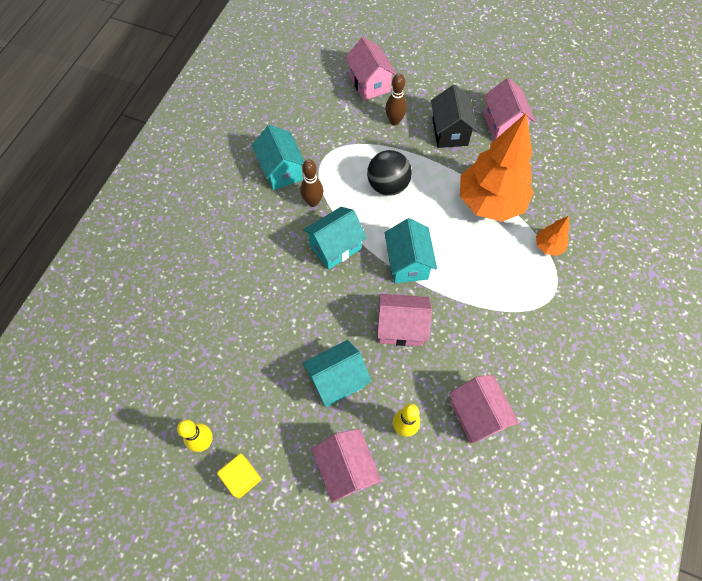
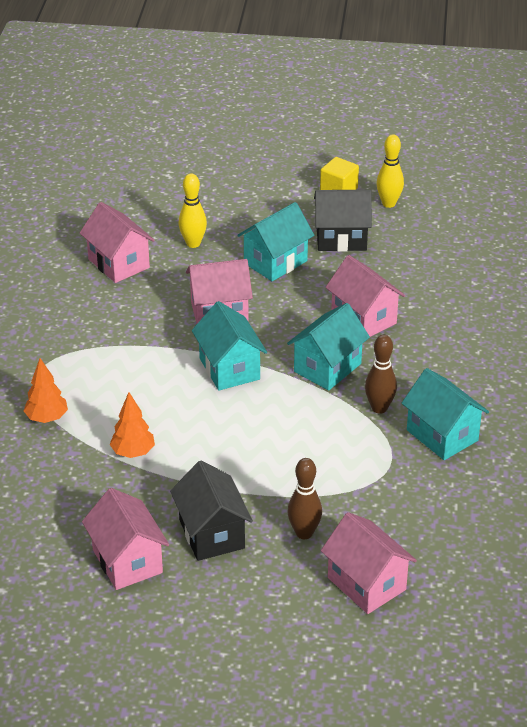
camera: 165 degrees right, 25 degrees down
pink house [312,429,381,503] -> pink house moved to [325,255,405,337]
black ball [367,150,412,196] -> none
orange tree [460,113,534,222] -> orange tree [110,392,155,458], size x0.43
none -> black house [314,190,372,252]

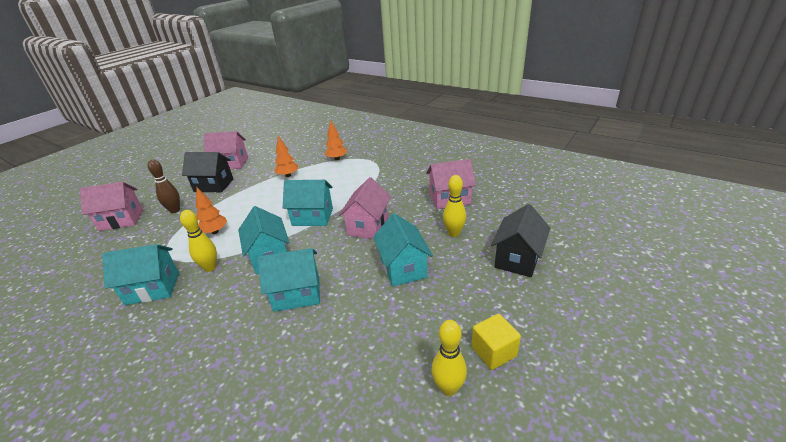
camera: 120 degrees right, 5 degrees down
black house [314,190,372,252] -> black house moved to [491,204,550,277]
pink house [325,255,405,337] -> turquoise house [257,248,320,312]
brown bowling pin [365,335,397,414] -> yellow bowling pin [180,210,217,272]
none -> orange tree [196,188,227,234]

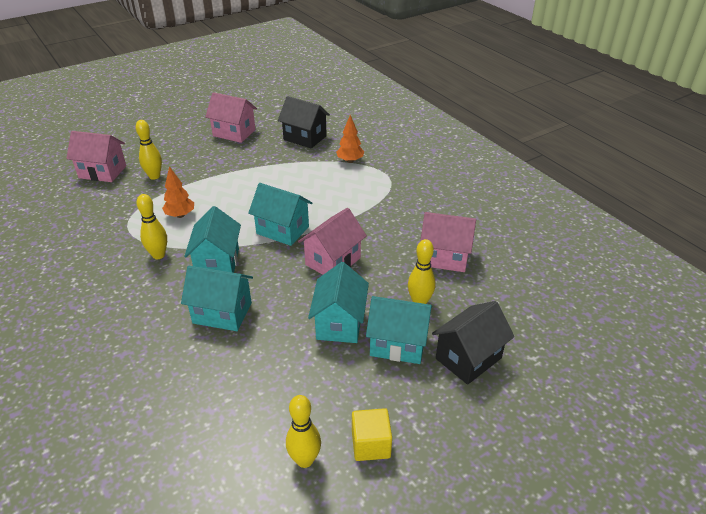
camera: 20 degrees right, 5 degrees up
turquoise house [102,244,179,305] -> turquoise house moved to [366,296,432,364]
brown bowling pin [148,159,180,213] -> yellow bowling pin [136,120,162,180]
black house [182,152,233,192] -> black house moved to [278,96,330,149]
orange tree [274,136,298,177] -> none

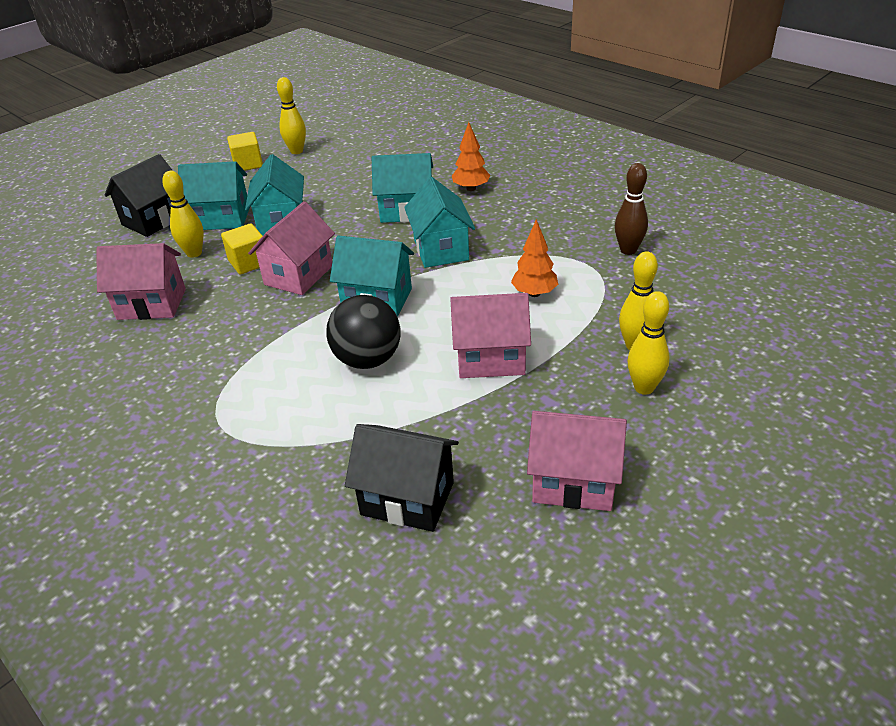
camera: 170 degrees right, 0 degrees up
pink house [66,131,126,182] -> pink house moved to [450,293,531,378]
yellow bowling pin [136,194,167,259] -> yellow bowling pin moved to [628,291,669,395]
orange tree [336,115,364,163] -> orange tree moved to [452,122,490,191]
none -> yellow cube [221,223,262,274]
none -> black ball [326,295,401,369]
none -> brown bowling pin [615,163,648,255]

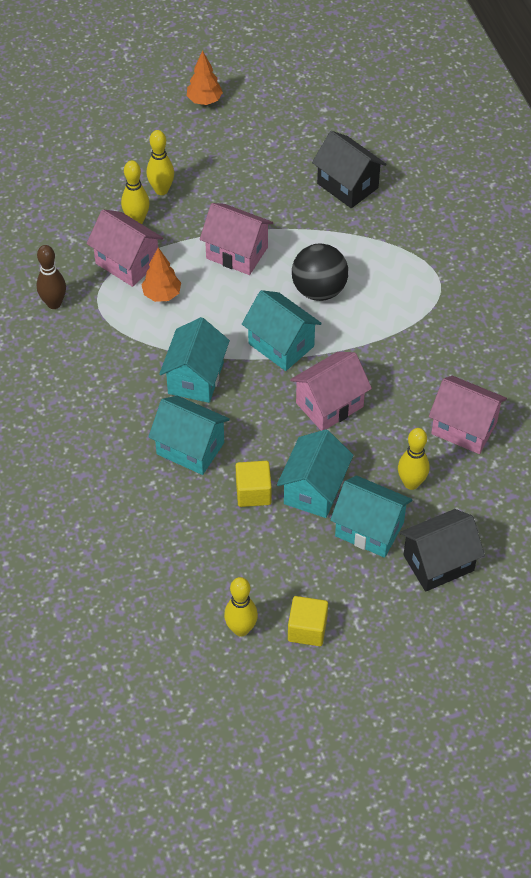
camera: 155 degrees left, 15 degrees up
yellow cube [221,223,262,274] -> yellow cube moved to [236,461,272,507]
orange tree [452,122,490,191] -> orange tree moved to [187,51,223,105]
pink house [527,411,627,511] -> pink house moved to [87,209,164,287]

